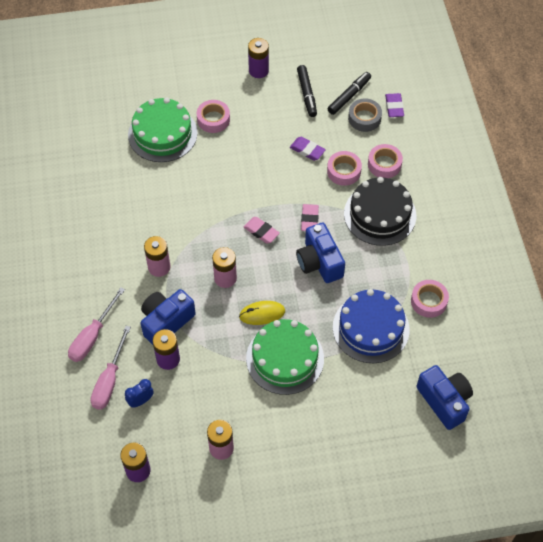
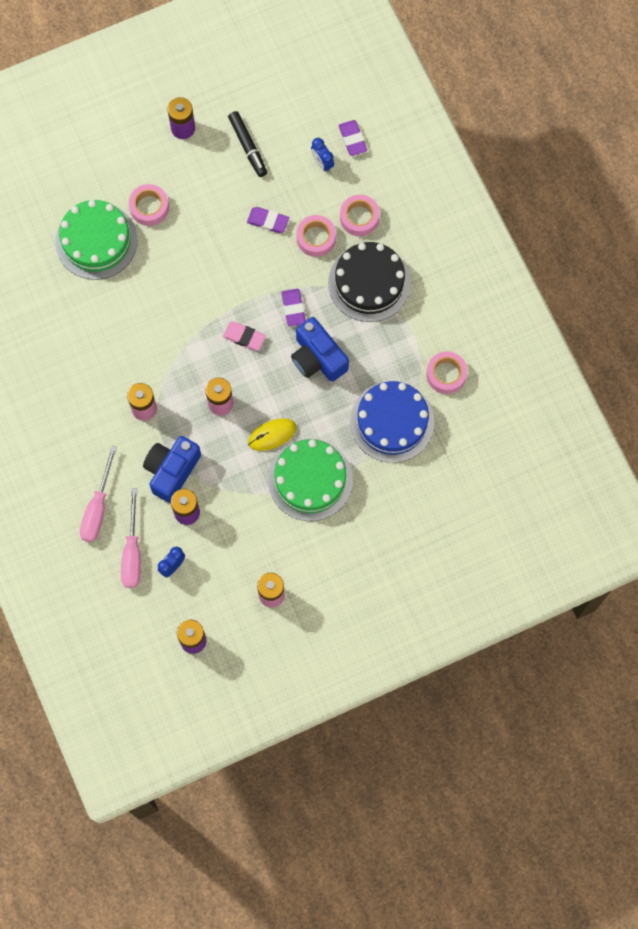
camera: 15 degrees left, 15 degrees up
pink eraser [301,204,319,231] -> purple eraser [281,289,306,326]
black marker [328,72,371,115] -> none
grey tape [348,98,382,132] -> blue clock [311,138,334,172]
blue camera [416,365,473,430] -> none

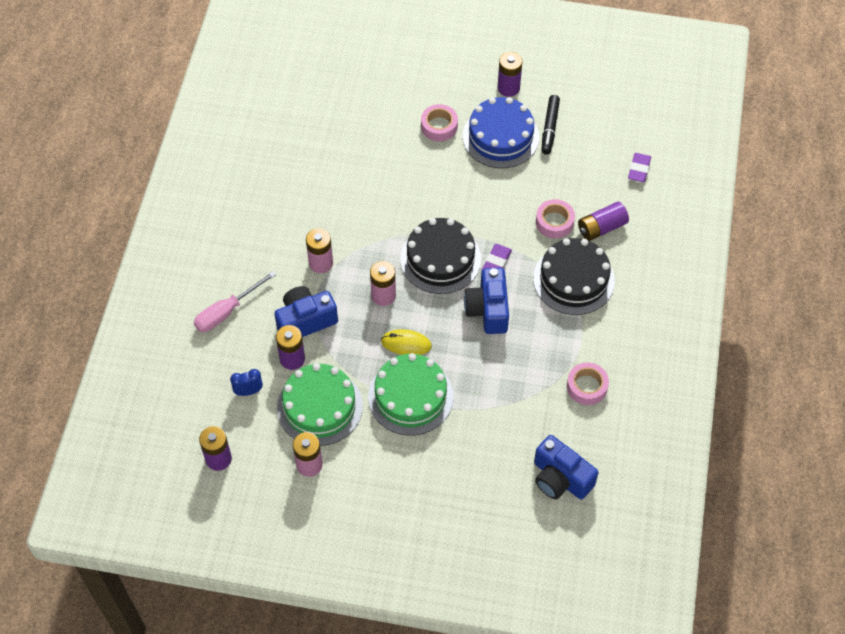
camera: 35 degrees right, 15 degrees down
green cake [55,200,138,280] -> green cake moved to [277,363,363,446]
pink screwdriver [121,488,141,588] -> none
pink eraser [223,322,266,350] -> black cake [400,218,481,294]
purple eraser [247,207,289,233] -> none
blue clock [311,138,334,172] -> none
pink tape [340,195,379,236] -> purple battery [578,202,629,241]
blue cake [350,381,434,463] -> blue cake moved to [463,97,539,168]
none -> blue camera [534,435,598,500]

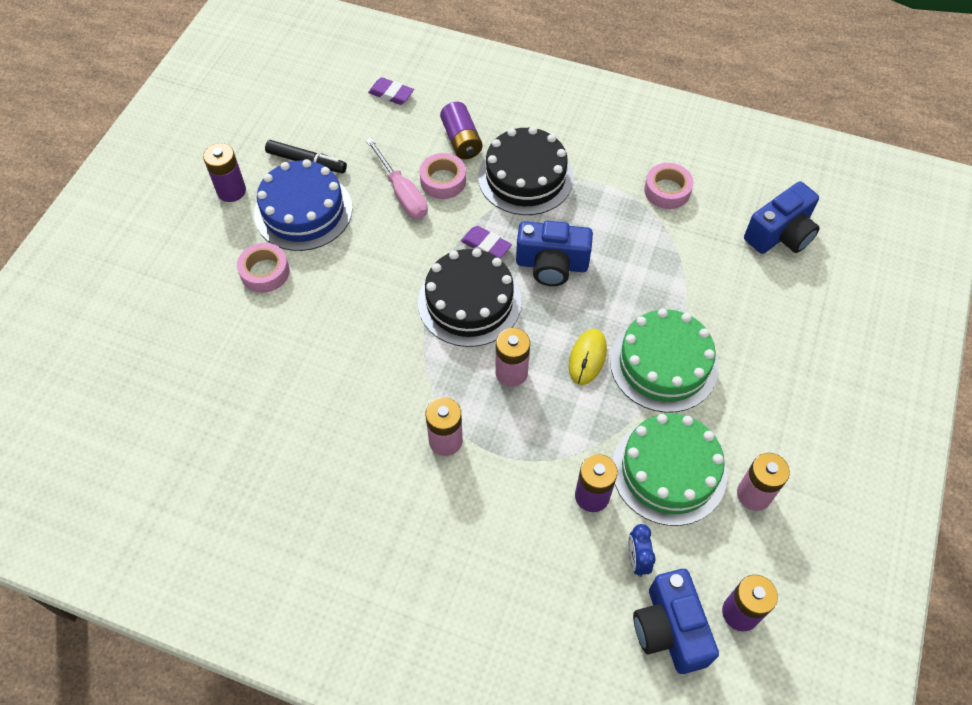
camera: 80 degrees left, 0 degrees up
pink screwdriver [194,271,276,332] -> pink screwdriver moved to [366,138,428,219]
blue camera [274,286,338,337] -> blue camera moved to [633,569,719,674]

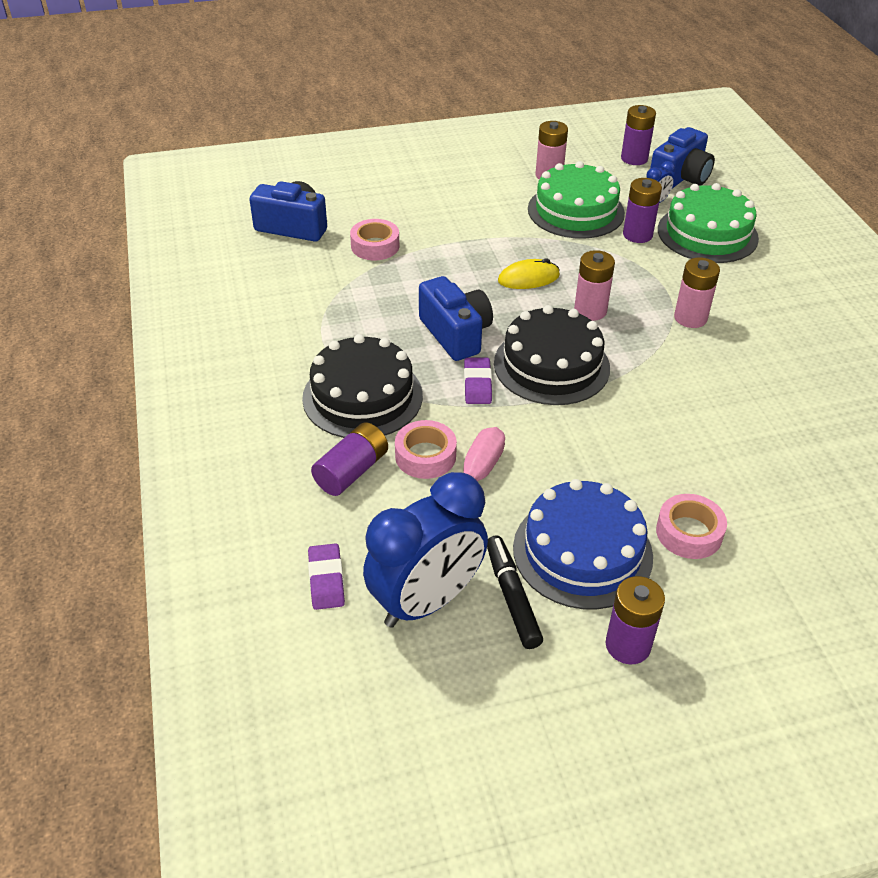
camera: 125 degrees left, 15 degrees down
green cake [610,309,718,413] -> green cake moved to [658,183,759,263]
pink tape [644,163,694,209] -> pink tape moved to [350,219,399,260]
none -> blue clock [363,472,488,628]

